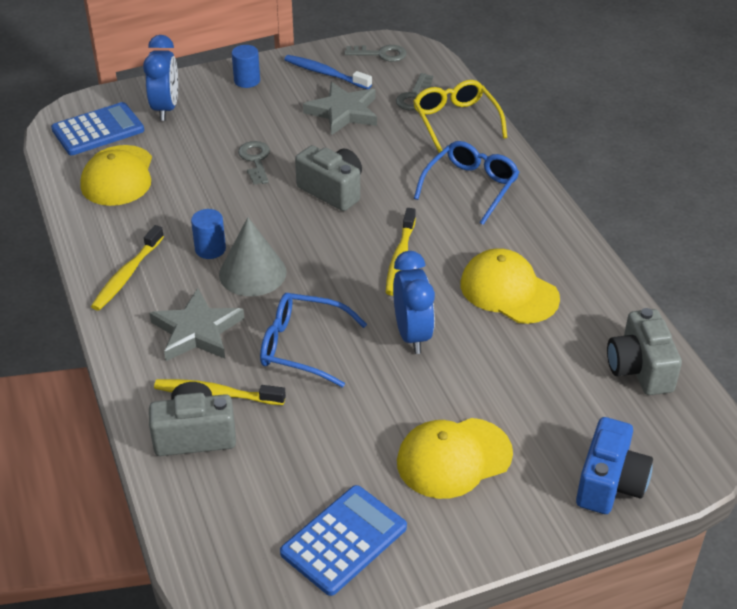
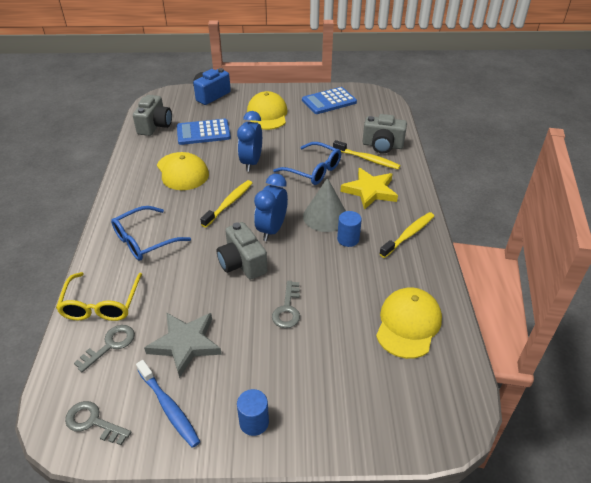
camera: 160 degrees left, 0 degrees up
blue calculator [51,102,144,155] -> blue calculator moved to [177,119,231,145]
blue clock [143,35,178,121] -> blue clock moved to [254,174,288,241]
grey star [150,288,244,361] -> yellow star [341,168,398,210]
yellow cap [397,418,513,499] -> yellow cap turned 90 degrees counterclockwise [247,91,288,130]

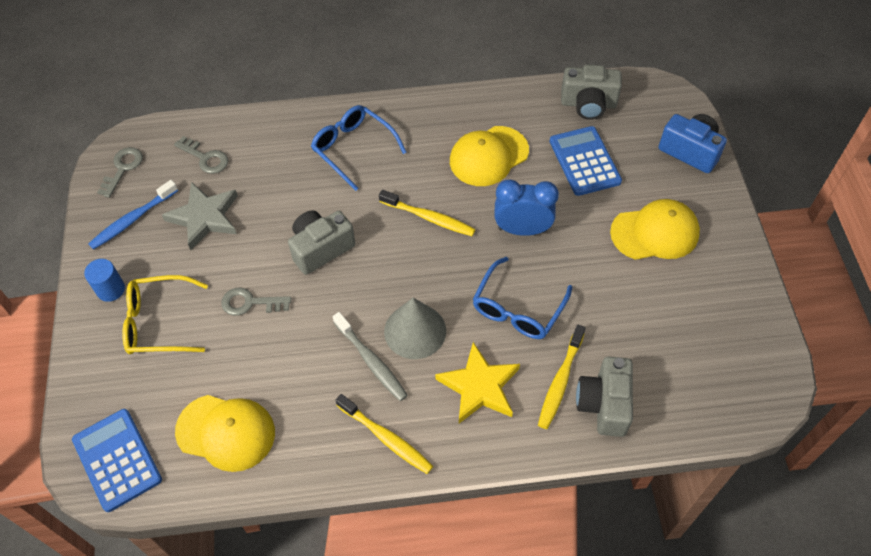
camera: 85 degrees right, 15 degrees up
yellow glasses [56,272,142,321] -> yellow glasses moved to [122,275,208,354]
blue clock [254,174,288,241] -> none
blue calculator [302,87,357,114] -> blue calculator moved to [72,409,162,512]
blue cylinder [337,211,362,247] -> grey toothbrush [333,312,408,401]

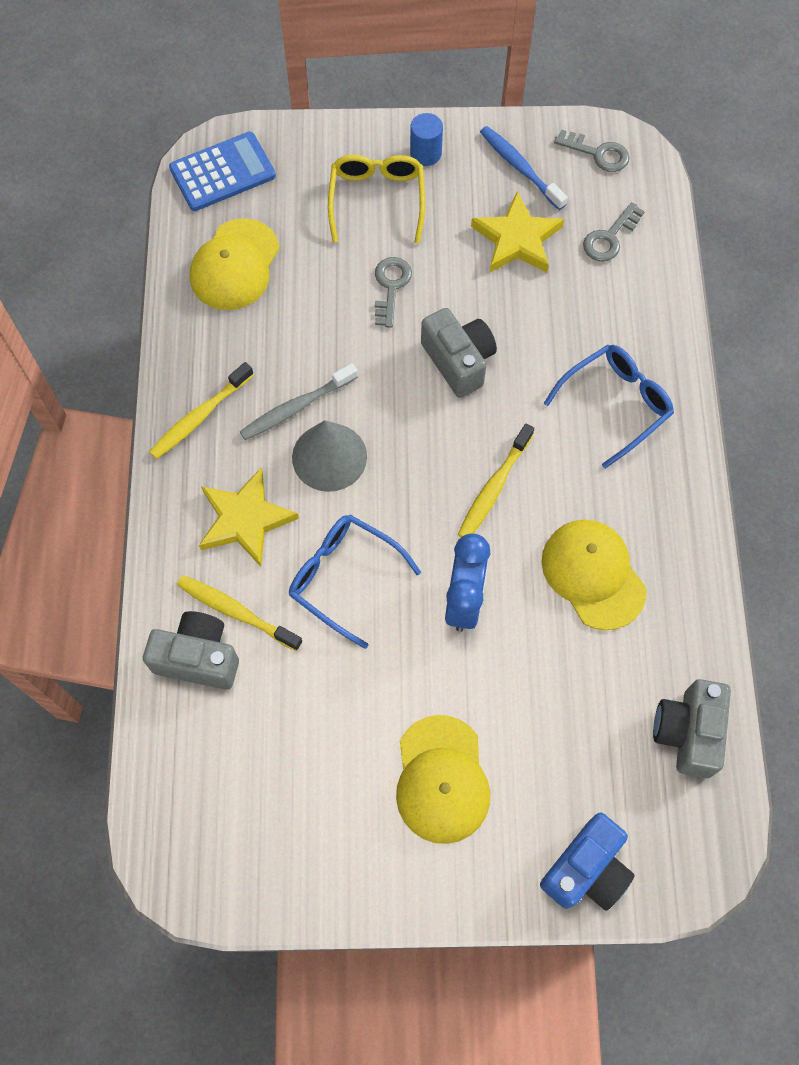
camera: 95 degrees right, 10 degrees up
grey star [162,182,238,250] -> yellow star [471,192,564,273]
blue calculator [549,126,622,196] -> none

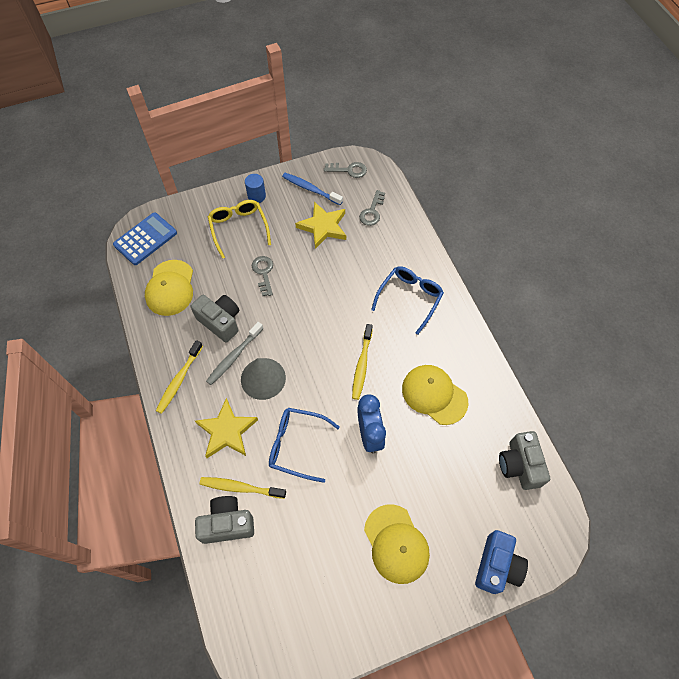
camera: 20 degrees left, 5 degrees down
grey camera [421,308,497,398] -> grey camera moved to [191,295,239,343]

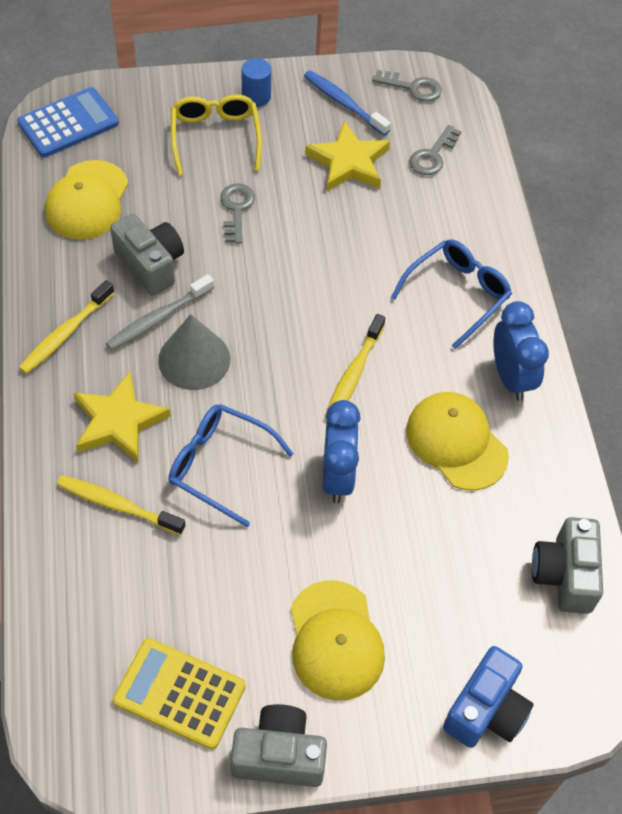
camera: 10 degrees right, 5 degrees down
grey camera [195,496,254,544] -> grey camera moved to [231,704,327,787]
none -> yellow calculator [113,638,246,749]
none -> blue clock [493,301,549,401]

